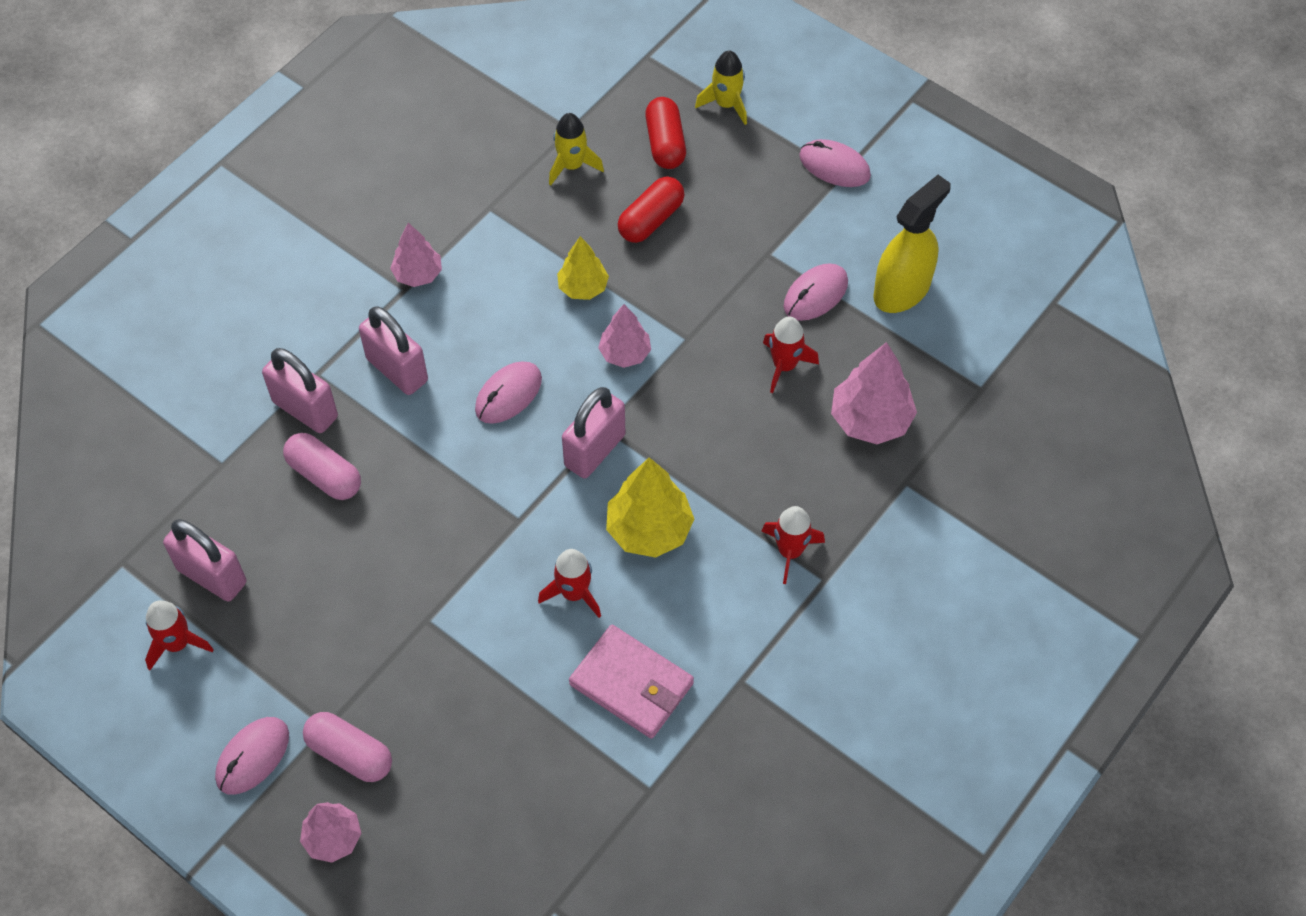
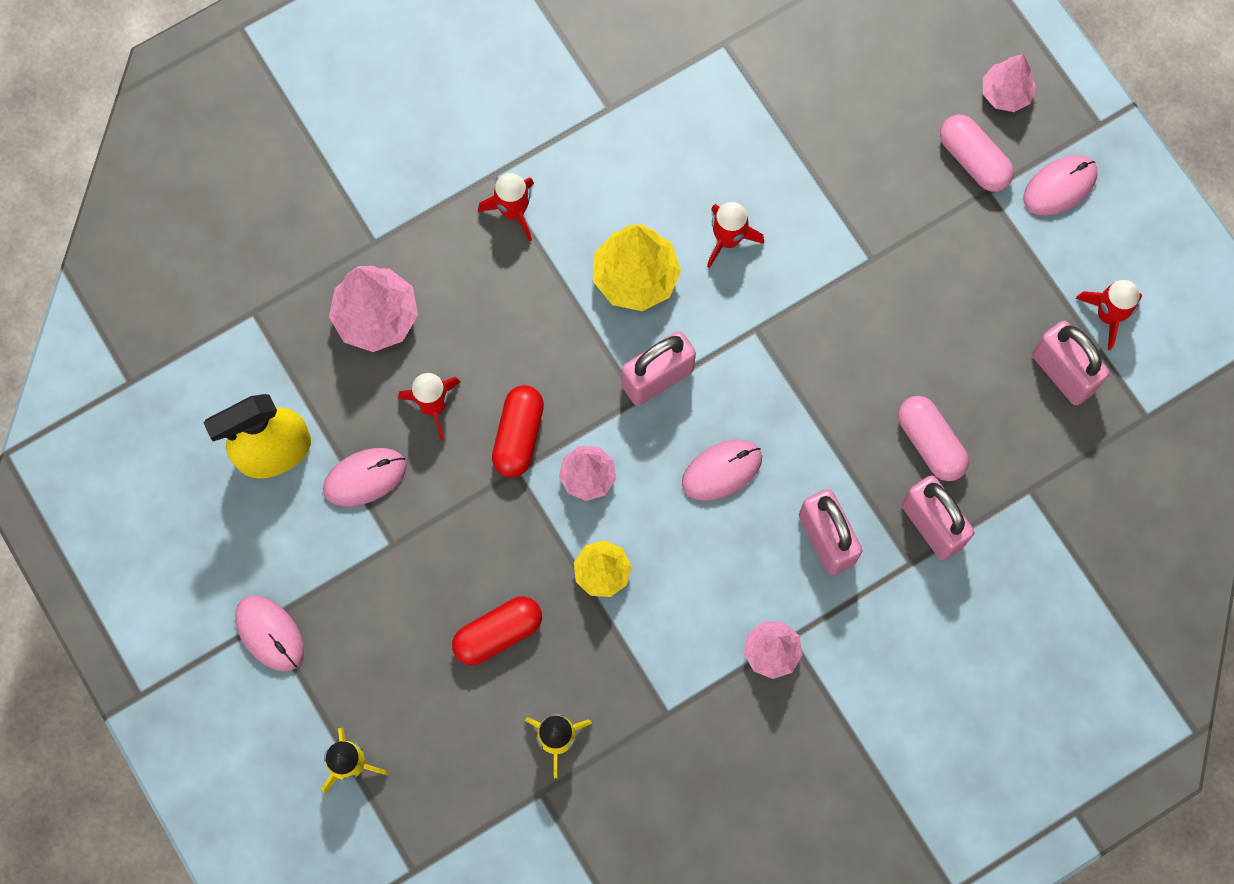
camera: 160 degrees left, 15 degrees up
pink wallet [569,625,694,739] -> none
red capsule [645,97,686,169] -> red capsule moved to [492,385,544,478]

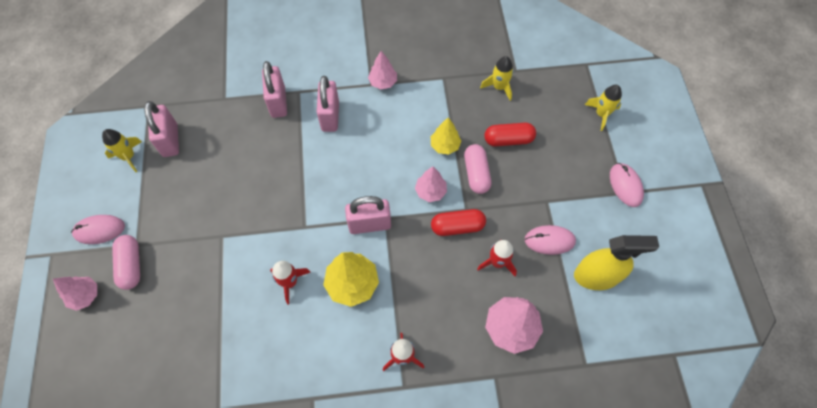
camera: 155 degrees left, 10 degrees down
red capsule [492,385,544,478] -> red capsule turned 45 degrees clockwise [431,209,486,236]
pink mouse [682,440,762,501] -> none
pink capsule [898,396,969,481] -> pink capsule moved to [464,144,491,194]
red rocket [1076,280,1142,350] -> yellow rocket [102,129,142,172]

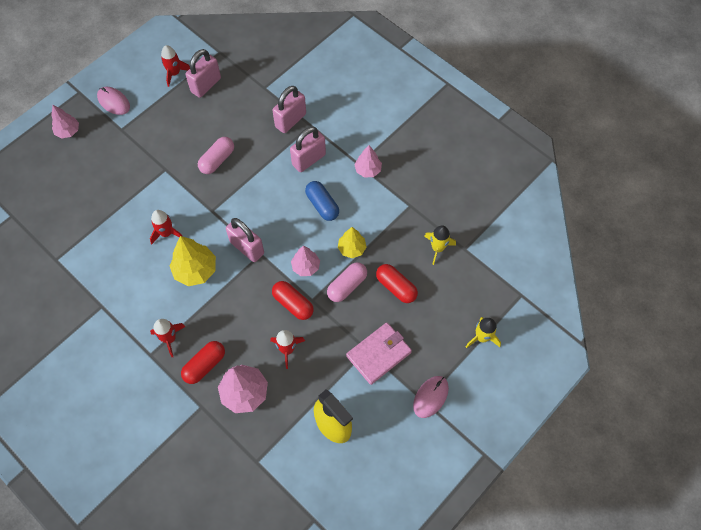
camera: 50 degrees right, 0 degrees up
yellow rocket [102,129,142,172] -> red rocket [161,45,190,87]
pink capsule [112,235,140,290] -> pink capsule moved to [198,137,234,174]
pink mouse [525,225,576,255] -> none
none -> red capsule [181,341,225,384]
none -> blue capsule [305,181,339,221]
none -> pink wallet [346,322,412,385]

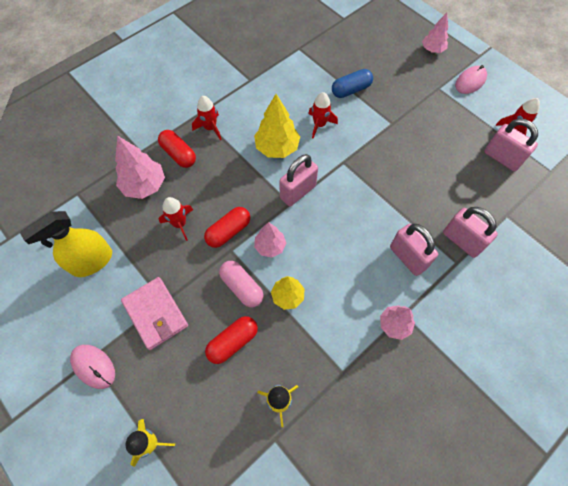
camera: 95 degrees right, 0 degrees up
pink capsule [198,137,234,174] -> none
blue capsule [305,181,339,221] -> blue capsule moved to [332,69,373,98]

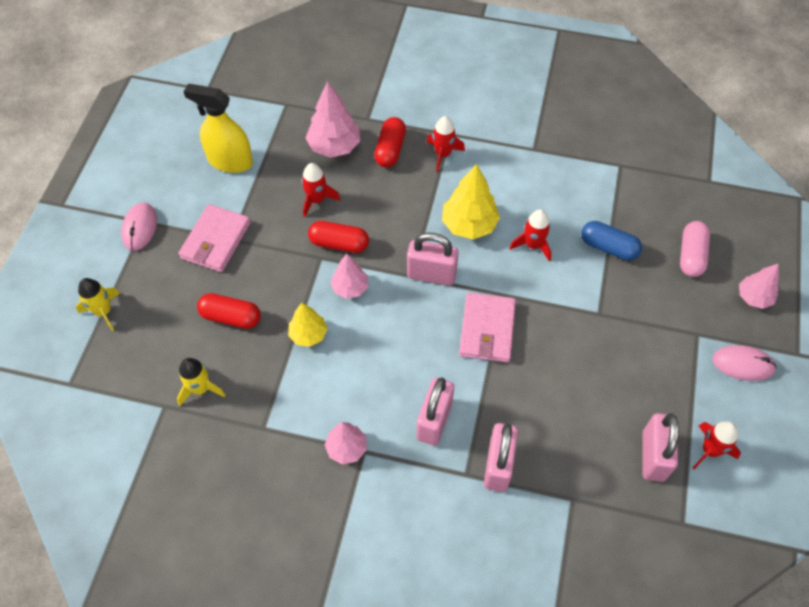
camera: 55 degrees right, 5 degrees down
pink capsule [219,261,264,307] -> pink capsule moved to [680,221,710,277]
none -> pink wallet [459,293,516,363]

